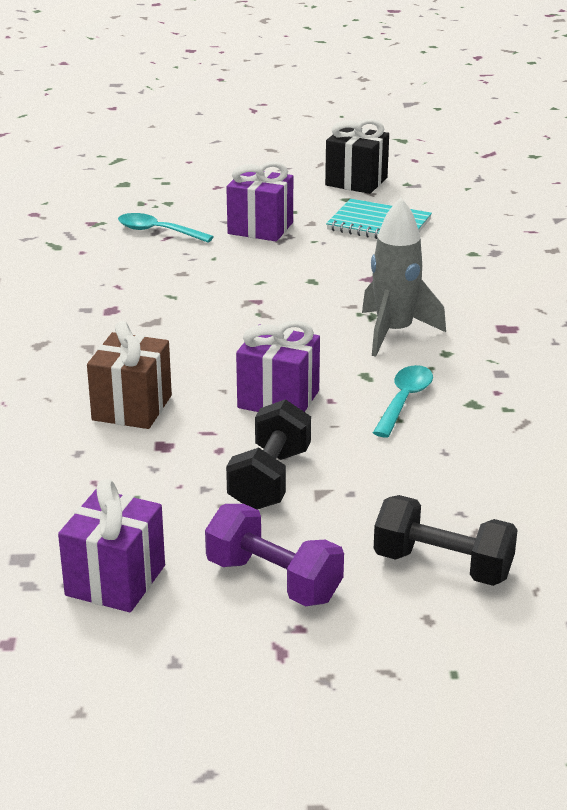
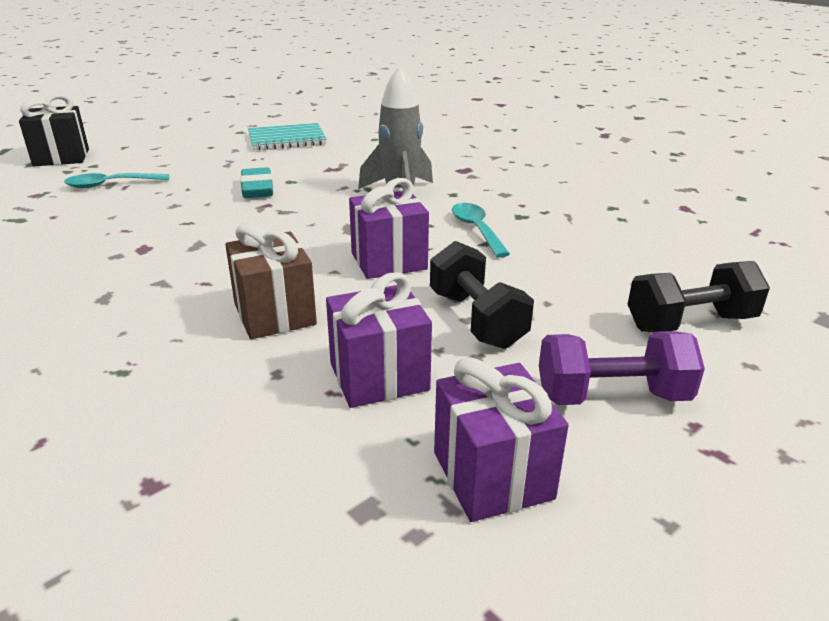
camera: 40 degrees left, 0 degrees up
purple gift [226,162,293,241] -> purple gift moved to [326,272,432,408]
black gift [325,119,389,194] -> black gift moved to [19,94,89,166]
none -> turquoise eraser [240,167,273,198]

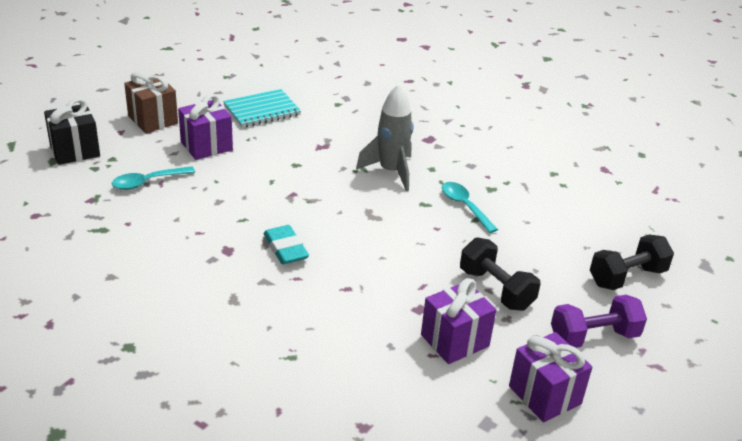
camera: 15 degrees left, 5 degrees up
brown gift [225,223,317,339] -> brown gift moved to [124,72,178,133]
turquoise eraser [240,167,273,198] -> turquoise eraser moved to [263,225,309,264]
purple gift [349,178,429,279] -> purple gift moved to [178,94,233,160]

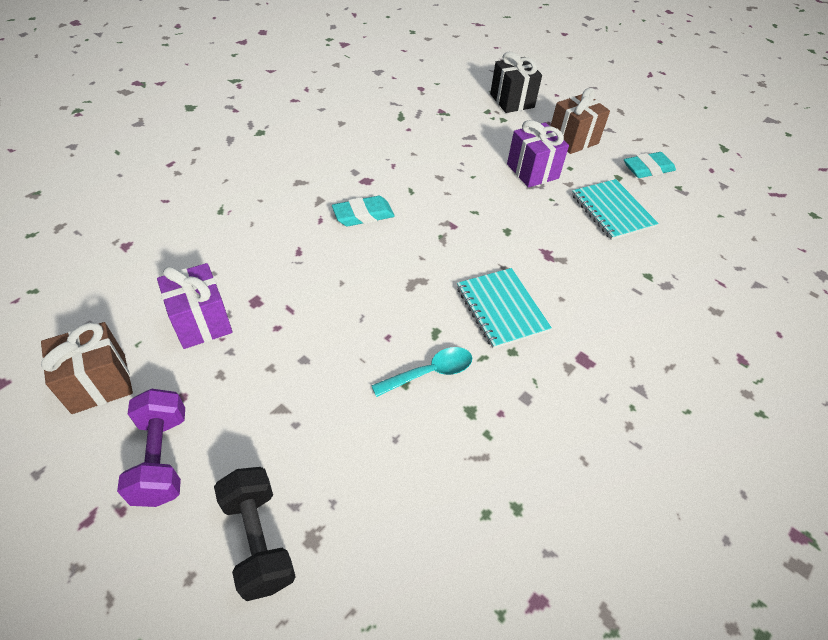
camera: 95 degrees right, 15 degrees up
turquoise spoon [112,166,195,190] -> none
grey rocket [356,84,414,191] -> turquoise notebook [457,268,552,349]
black dumbbell [460,237,541,311] -> none
purple gift [509,332,592,422] -> brown gift [41,322,133,414]
none -> turquoise eraser [624,152,676,178]

